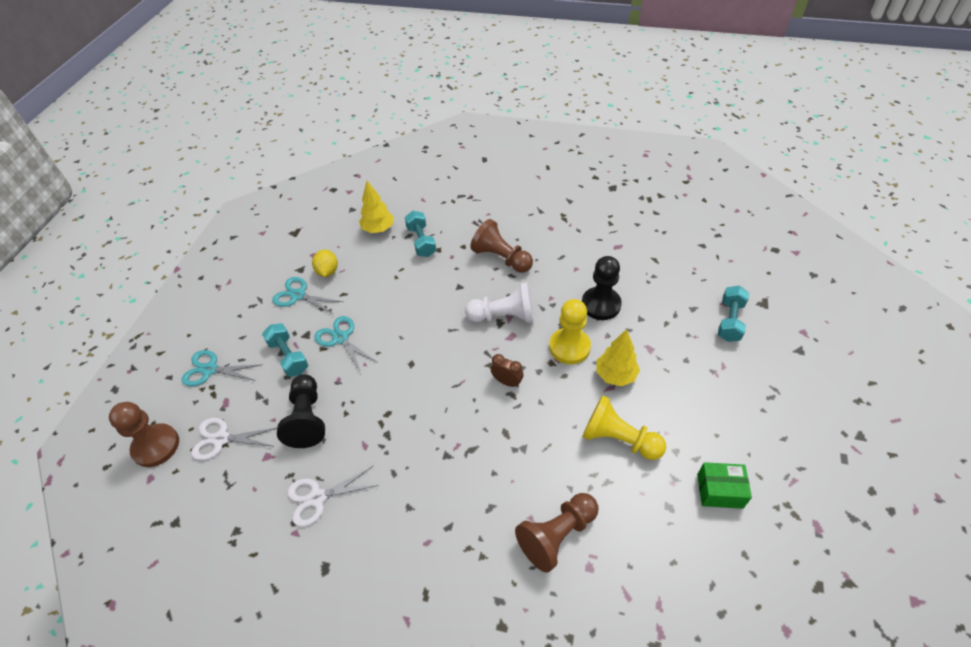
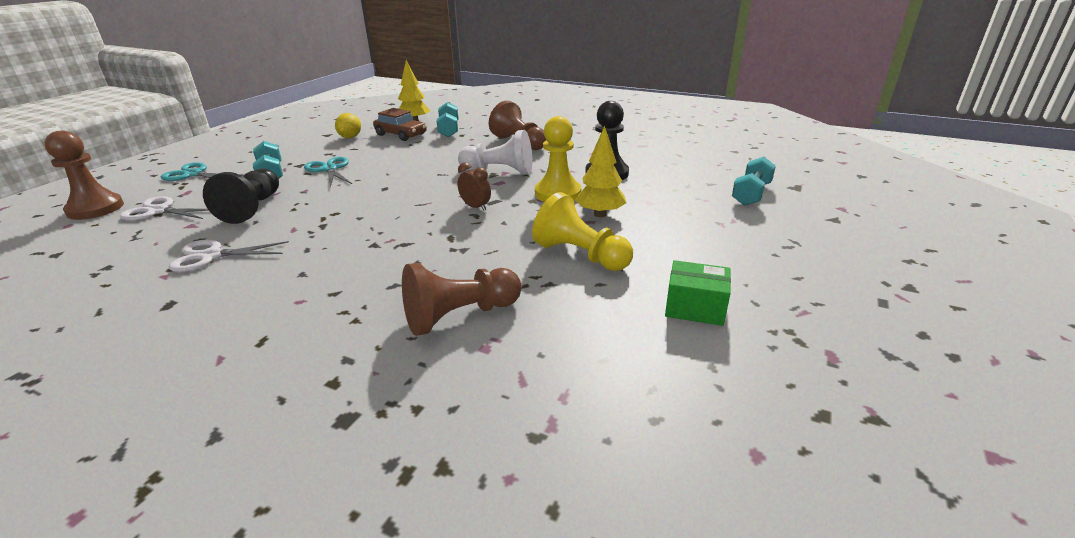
camera: 10 degrees right, 20 degrees down
turquoise scissors [272,277,343,315] -> none
none -> brown car [373,108,427,141]

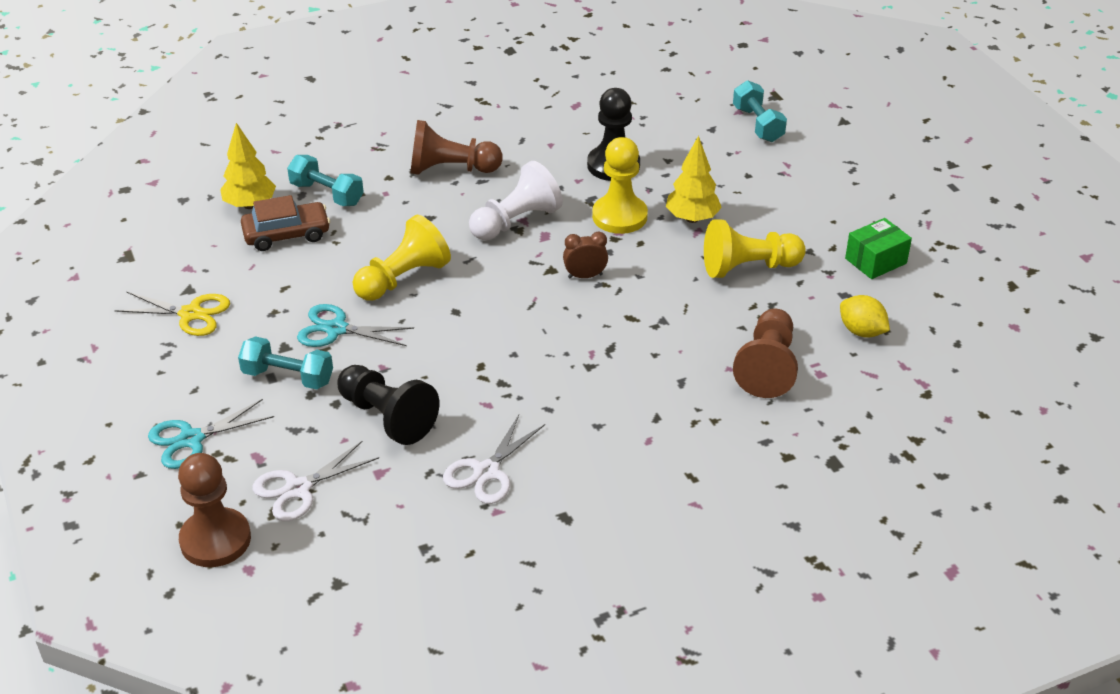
camera: 50 degrees left, 10 degrees up
yellow lemon [335,113,361,138] -> yellow lemon moved to [840,295,890,338]
none -> yellow scissors [114,291,230,336]
none -> yellow pawn [353,215,451,301]

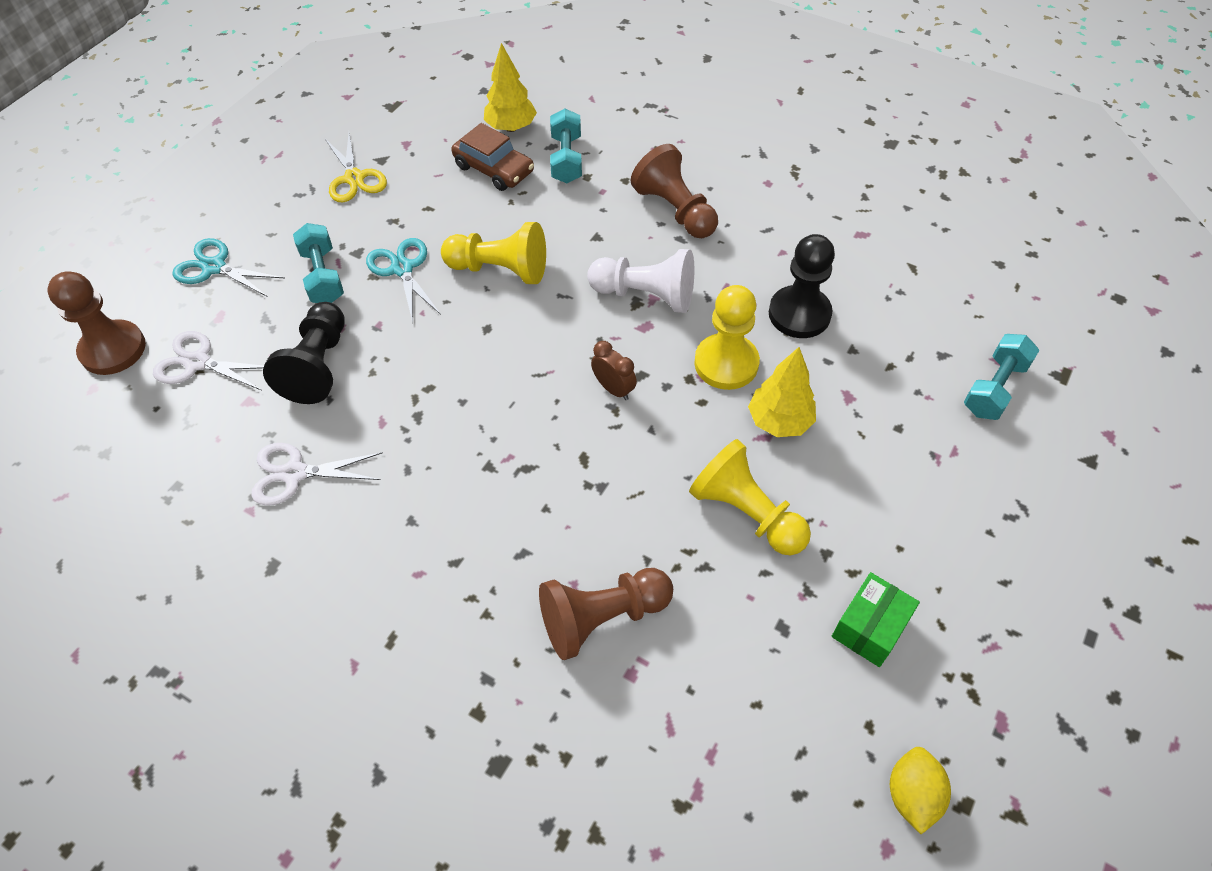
camera: 55 degrees right, 15 degrees up
yellow lemon [840,295,890,338] -> yellow lemon moved to [890,747,951,834]
green box [845,218,912,279] -> green box turned 75 degrees counterclockwise [832,572,920,667]

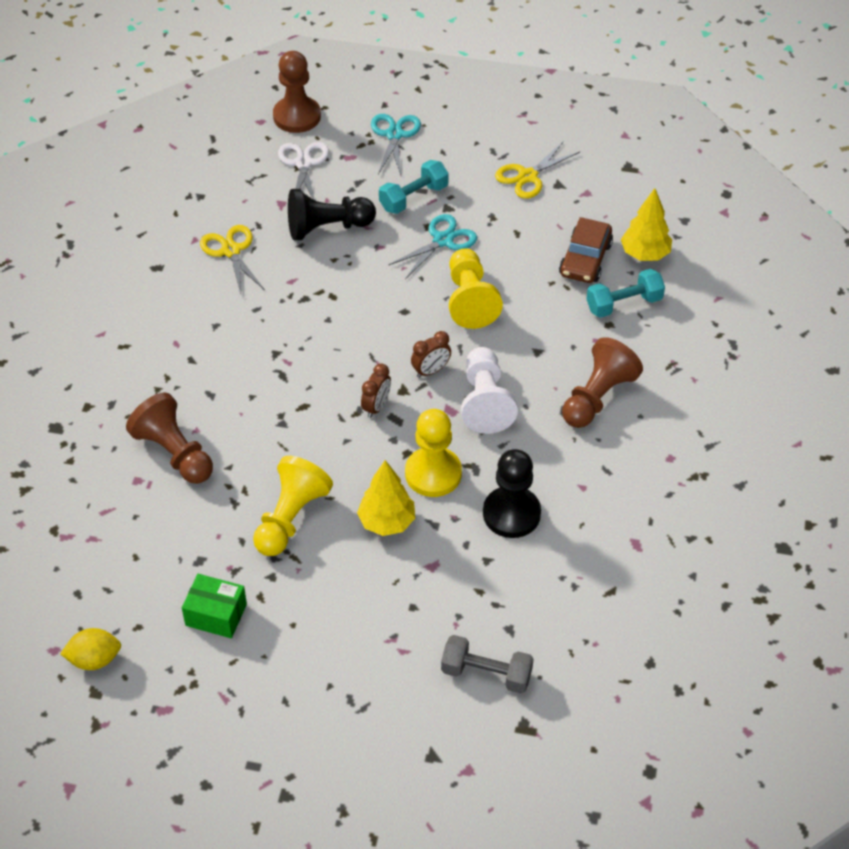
camera: 70 degrees right, 5 degrees down
white scissors [251,443,383,506] -> yellow scissors [200,225,265,294]
turquoise dumbbell [964,334,1040,420] -> grey dumbbell [441,635,534,694]
none -> brown clock [411,331,451,378]

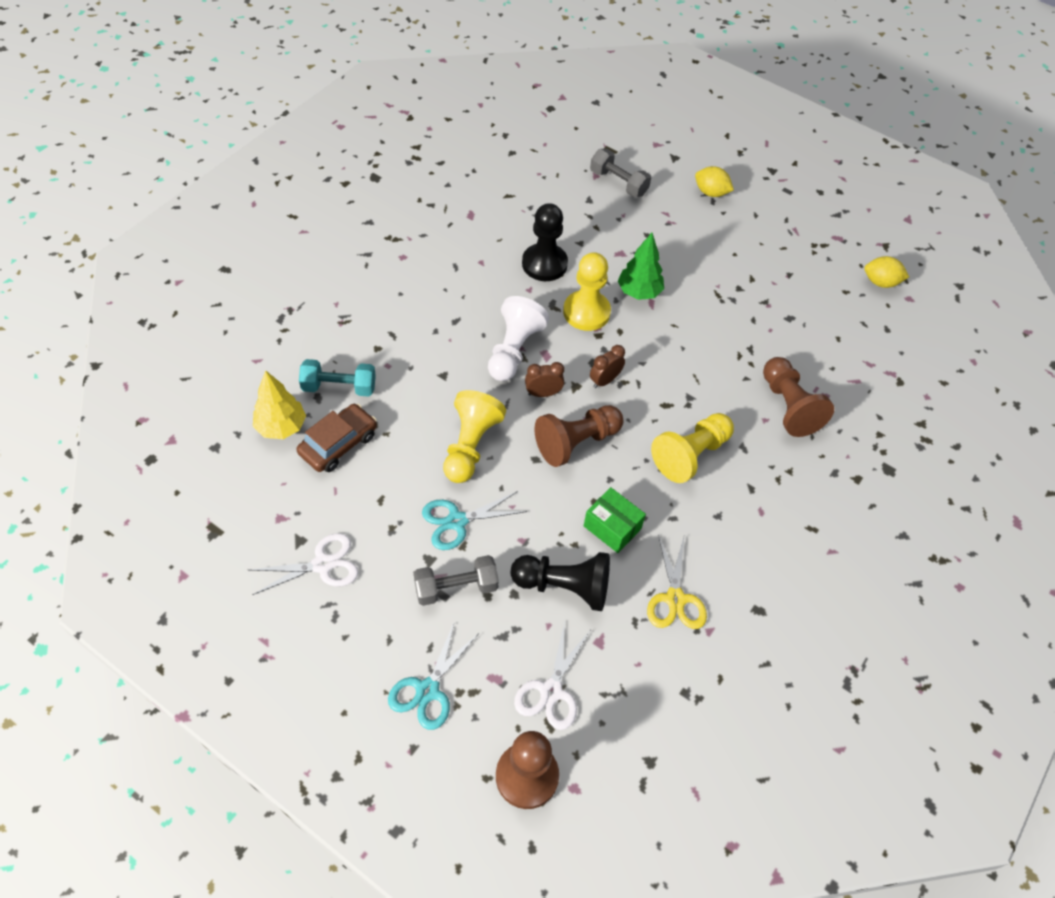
camera: 160 degrees left, 5 degrees up
green box [182,574,247,638] -> green box moved to [584,487,646,553]
yellow pawn [253,456,333,556] -> yellow pawn moved to [651,413,734,483]
yellow tree [357,460,415,536] -> green tree [618,233,664,300]
turquoise dumbbell [379,160,449,214] -> grey dumbbell [414,555,499,606]
yellow scissors [495,141,580,199] -> white scissors [249,533,358,595]
brown pawn [562,337,643,428] -> brown pawn moved to [534,405,623,467]
none -> yellow lemon [695,166,734,197]

